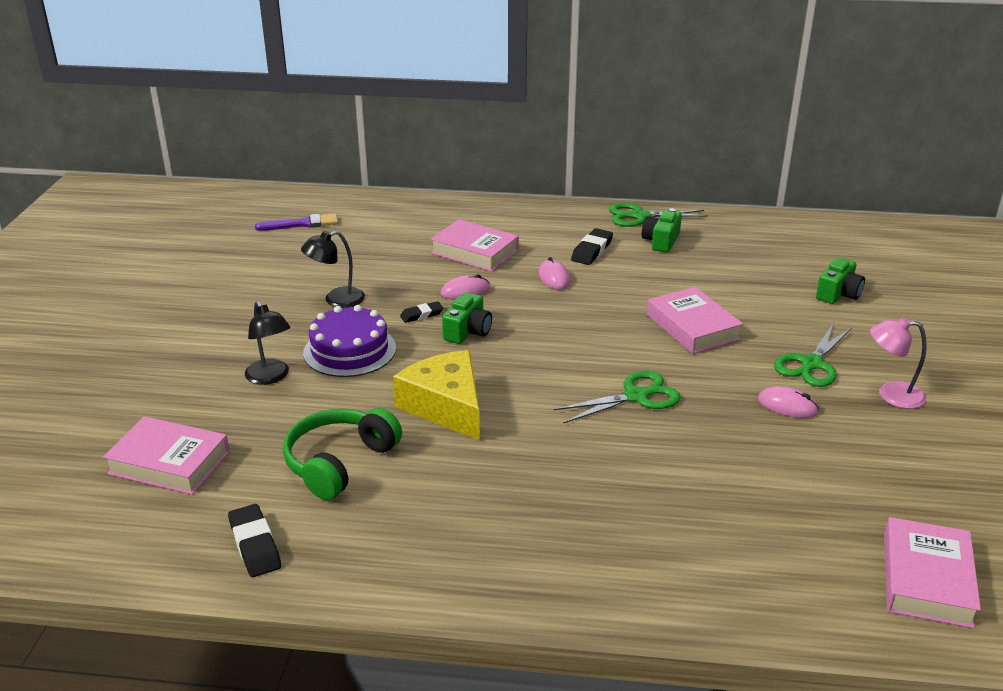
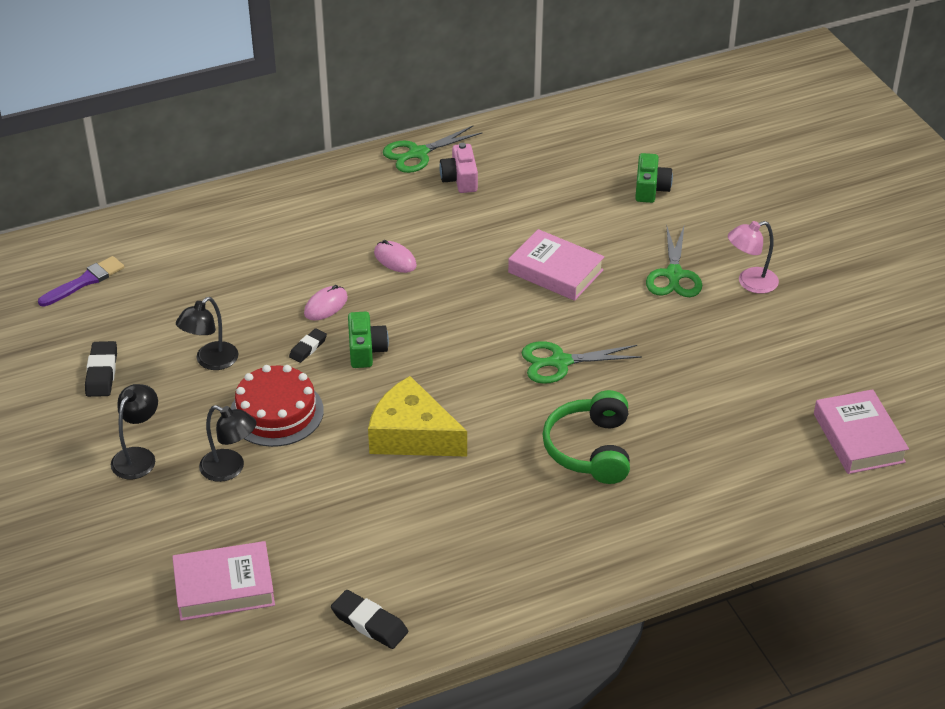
camera: 30 degrees left, 10 degrees up
green headphones [283,408,402,500] -> green headphones moved to [542,390,630,484]
purple cake [303,305,396,377] -> red cake [231,365,324,447]
pink book [431,219,519,272] -> none
green scissors [554,371,681,423] -> green scissors turned 135 degrees counterclockwise [522,341,642,384]
black eraser [571,228,613,265] -> black eraser moved to [85,341,117,397]
green camera [642,208,682,253] -> pink camera [439,143,478,193]
pink mouse [758,386,819,418] -> none
none -> black lamp [111,384,158,479]

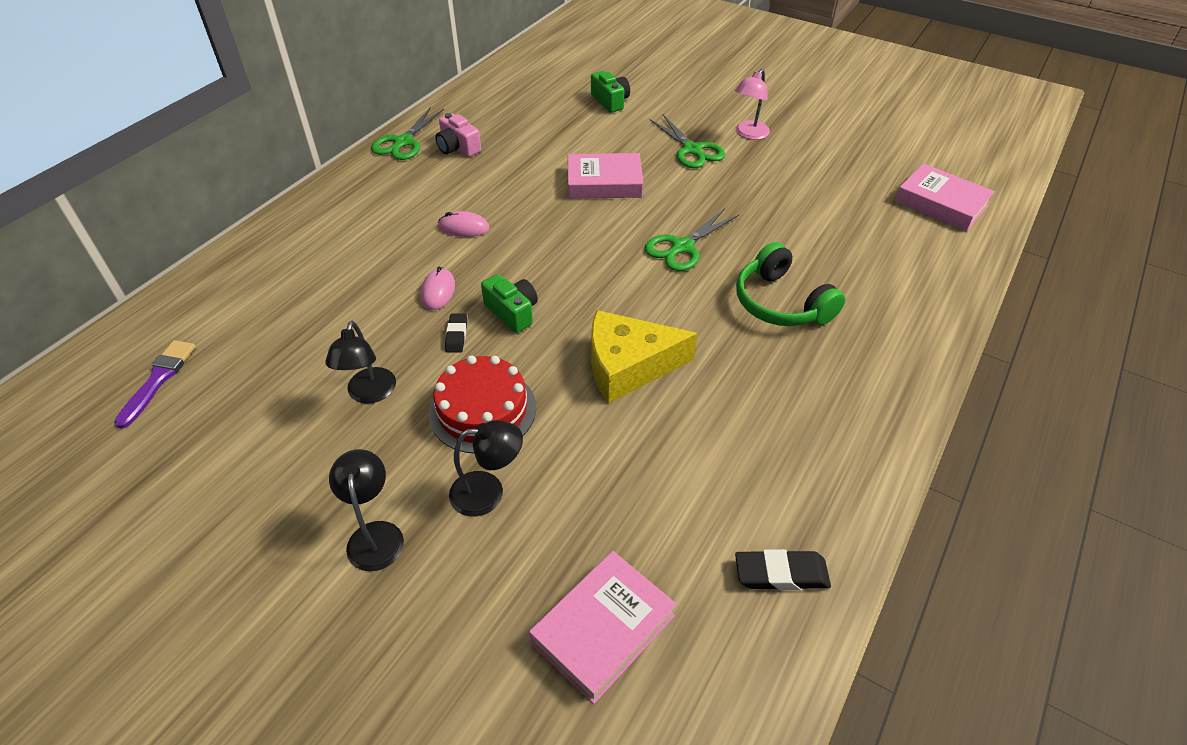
camera: 35 degrees left, 5 degrees up
black eraser [85,341,117,397] -> none

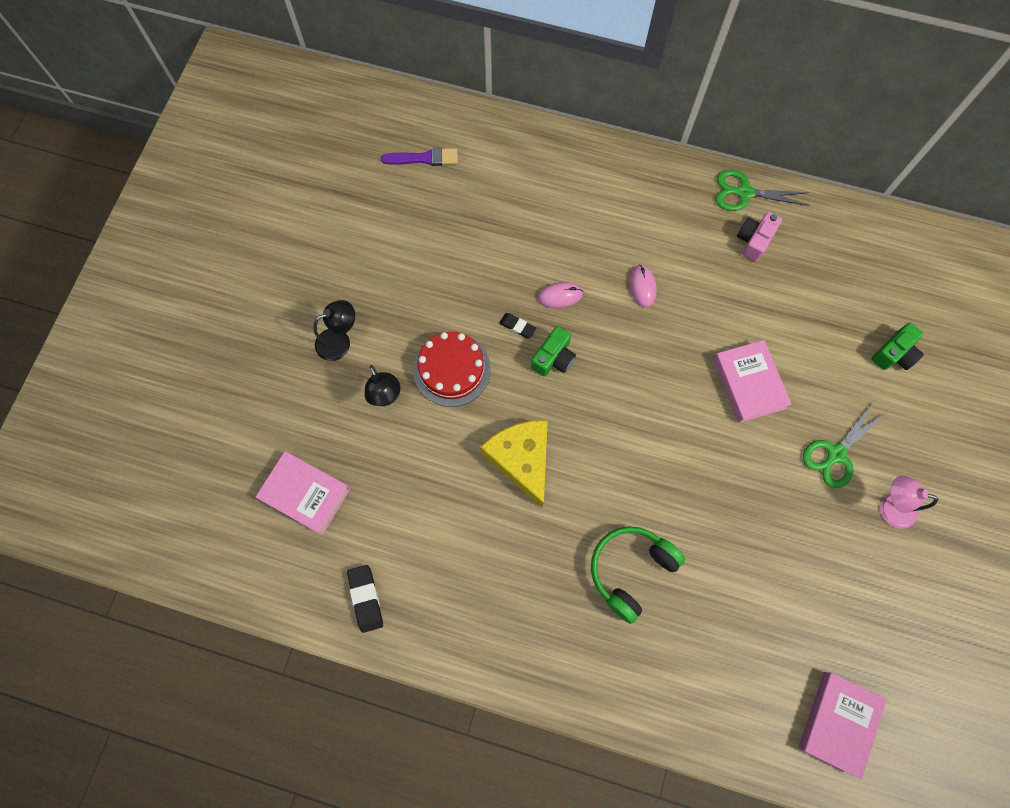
camera: 75 degrees right, 25 degrees up
black lamp [325,321,396,404] -> none
black eraser [445,313,467,352] -> black eraser turned 45 degrees clockwise [499,313,536,338]
green scissors [645,208,739,271] -> none

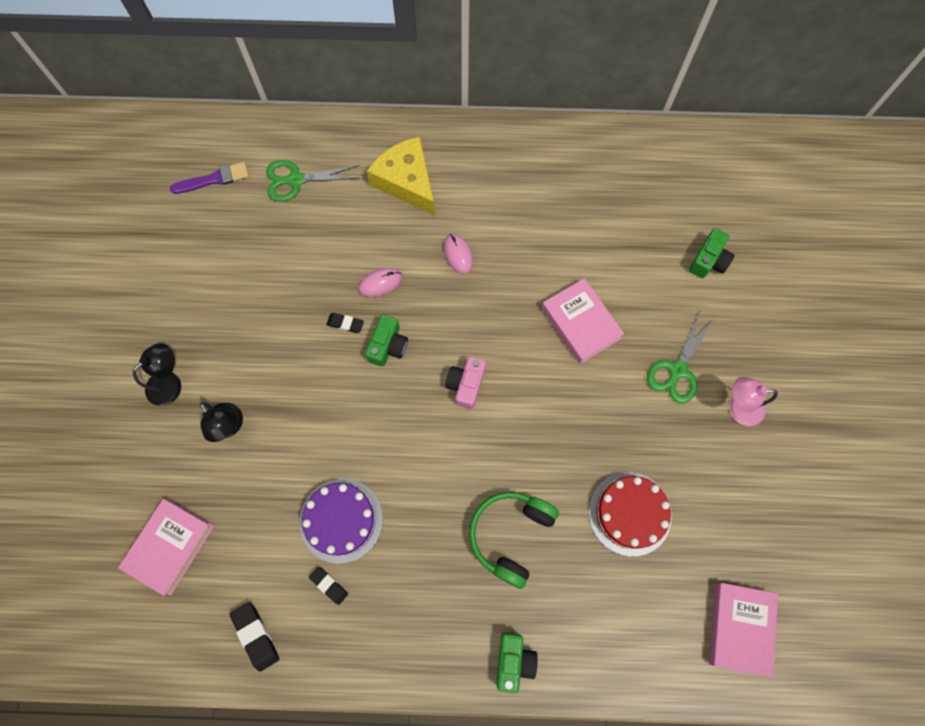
camera: 15 degrees left, 0 degrees up
pink book [256,451,350,535] -> pink book turned 75 degrees counterclockwise [118,499,214,596]
red cake [413,332,491,407] -> red cake moved to [588,472,672,556]
yellow cheese [480,420,548,508] -> yellow cheese moved to [367,136,435,215]
green scissors [716,170,810,211] -> green scissors moved to [266,160,359,202]
pink camera [737,212,782,262] -> pink camera moved to [445,357,486,409]
none -> purple cake [300,479,383,564]
none -> black eraser [309,567,348,605]
none -> green camera [496,632,538,693]

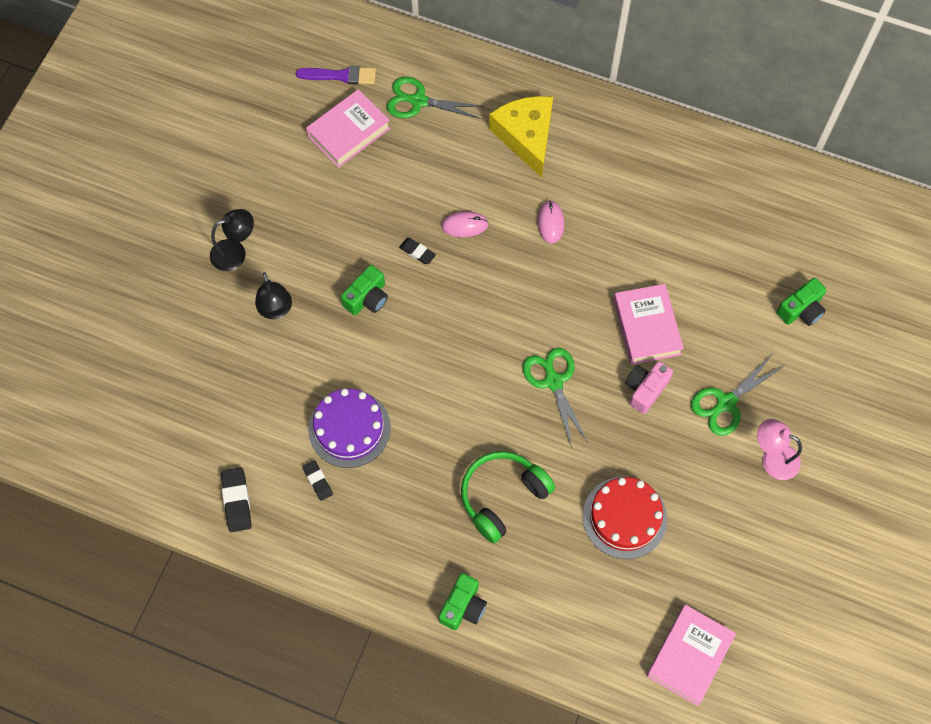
camera: 20 degrees right, 5 degrees down
pink book [118,499,214,596] -> pink book moved to [306,89,391,168]
green camera [365,314,408,367] -> green camera moved to [341,265,388,315]
pink camera [445,357,486,409] -> pink camera moved to [625,361,673,414]
none -> green scissors [523,348,588,448]

